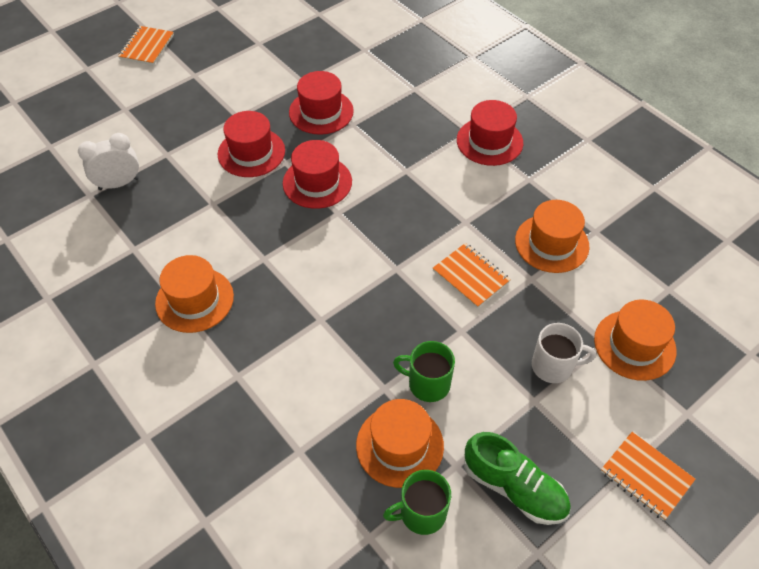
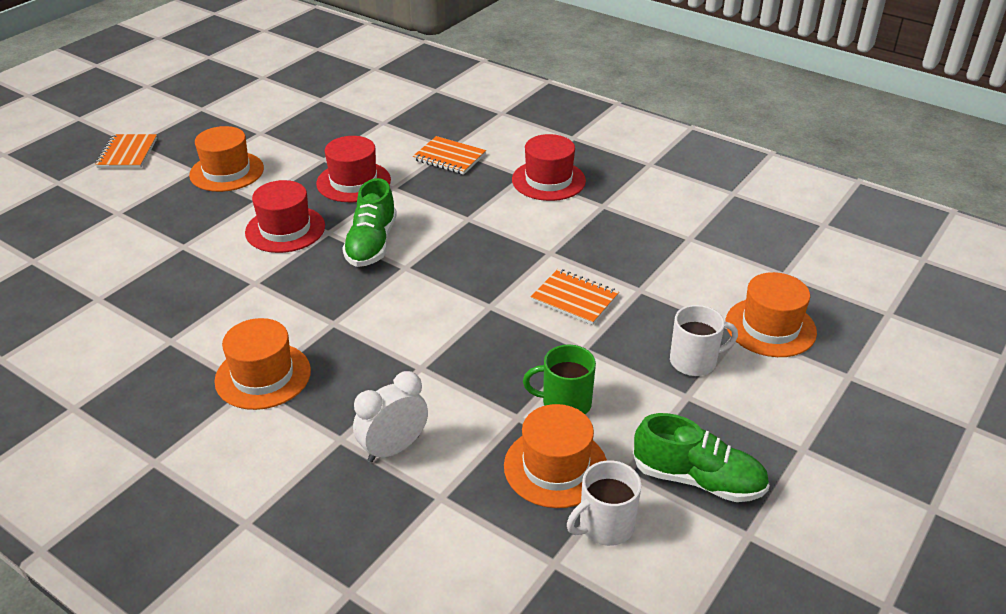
camera: 15 degrees left, 15 degrees down
white clock [78,133,139,190] -> white clock moved to [353,371,428,462]
red hat [283,140,352,209] -> green shoe [342,178,397,267]
green mug [383,470,451,535] -> white mug [567,460,642,546]
orange hat [515,200,589,273] -> orange hat moved to [189,126,264,192]
orange notebook [601,432,695,521] -> orange notebook moved to [413,136,486,175]

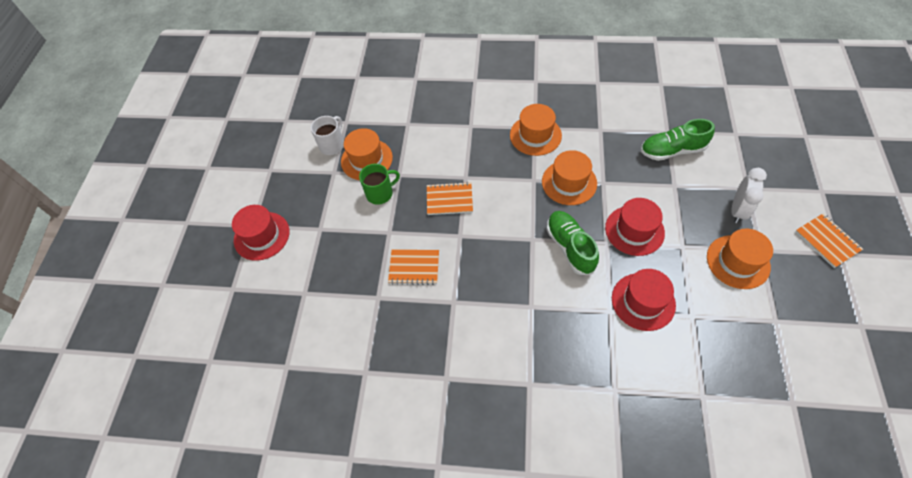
camera: 155 degrees right, 20 degrees up
white clock [353,371,428,462] -> white clock moved to [731,168,767,223]
orange notebook [413,136,486,175] -> orange notebook moved to [427,182,473,215]
red hat [512,134,586,201] -> red hat moved to [232,205,290,261]
green shoe [633,413,770,502] -> green shoe moved to [641,119,715,161]
white mug [670,305,738,376] -> none
orange hat [726,272,817,357] -> orange hat moved to [542,150,597,205]

